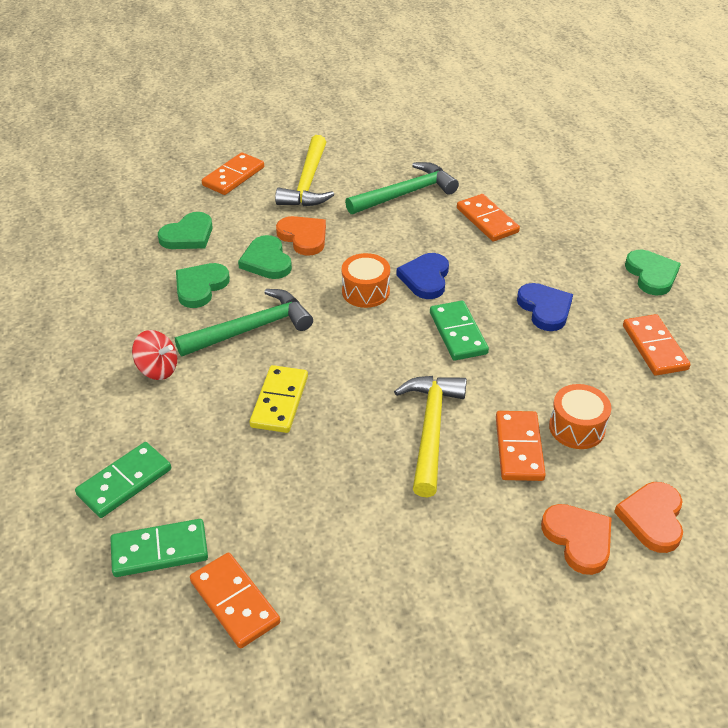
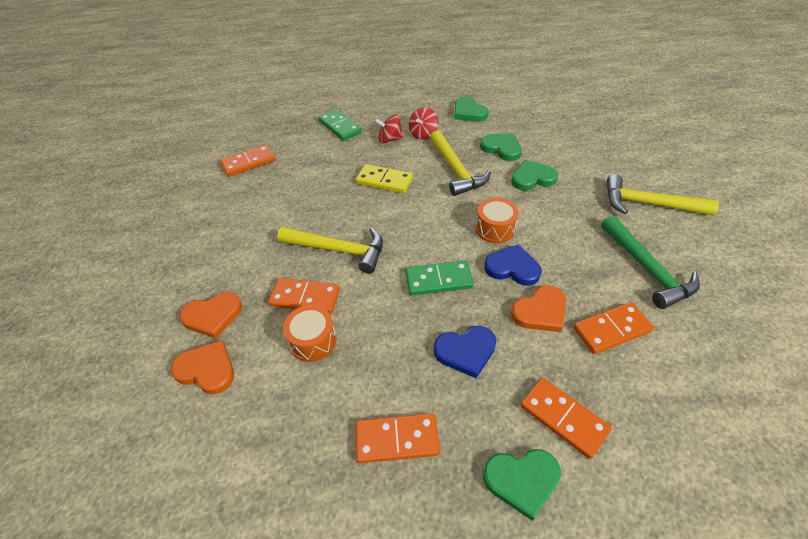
camera: 100 degrees right, 5 degrees up
green domino [110,519,208,577] -> none
green heart [158,212,213,249] -> green heart moved to [454,97,489,122]
green hammer [175,289,313,356] -> yellow hammer [430,130,491,196]
orange domino [202,152,264,195] -> orange domino moved to [520,378,612,459]
orange heart [276,216,326,256] -> orange heart moved to [511,285,566,332]
none -> red spinning top [375,114,403,144]

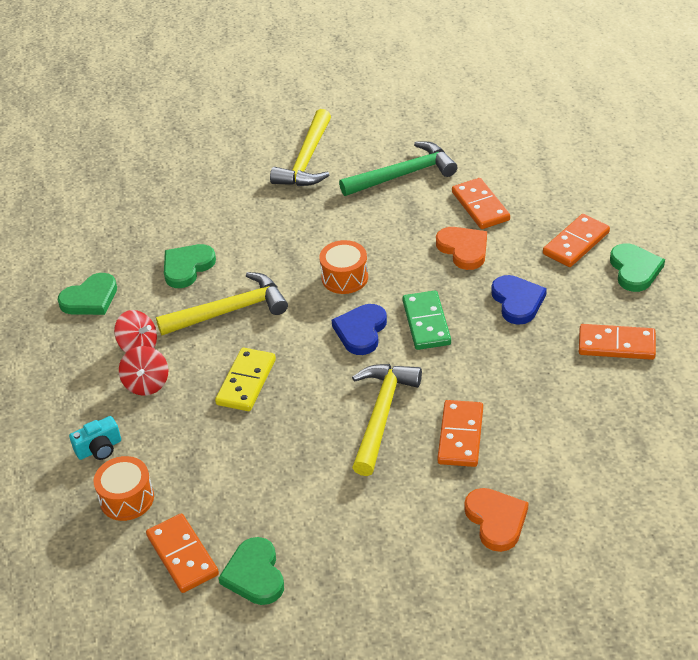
camera: 90 degrees left, 5 degrees down
orange heart [171,340,234,394] -> none
orange drum [283,305,337,362] -> orange drum moved to [94,456,154,521]
green domino [318,109,362,141] -> turquoise camera [69,416,121,460]
orange domino [355,413,440,463] -> orange domino turned 75 degrees counterclockwise [579,324,656,360]
blue heart [484,244,542,286] -> blue heart moved to [332,304,387,355]
green heart [511,160,558,191] -> green heart moved to [219,537,284,605]

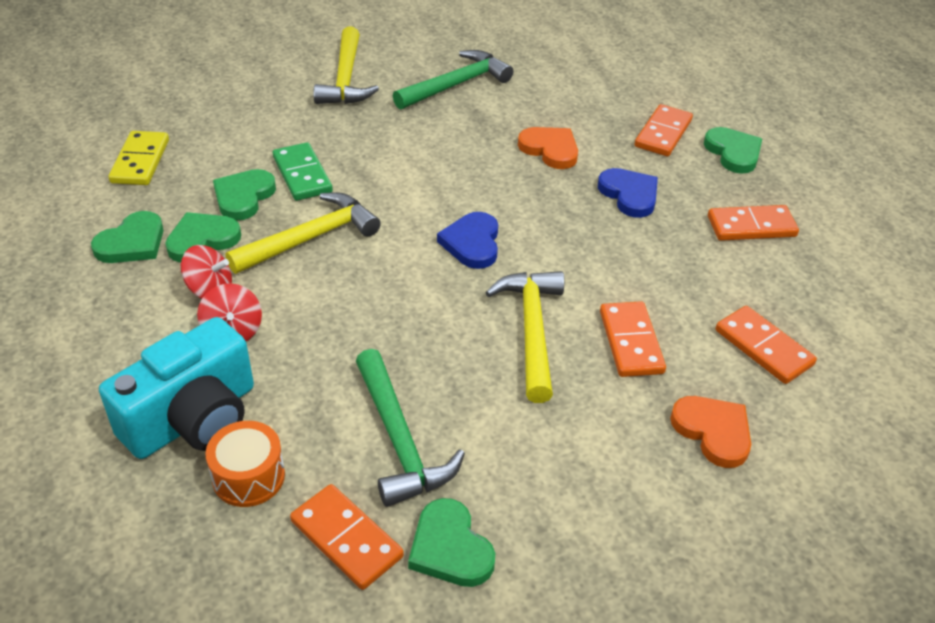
camera: 20 degrees left, 0 degrees up
turquoise camera [69,416,121,460] -> turquoise camera [99,317,254,459], size x2.28
yellow domino [215,348,276,411] -> yellow domino moved to [109,131,169,185]
orange drum [319,240,368,294] -> none
green domino [402,291,451,350] -> green domino moved to [273,142,333,201]
orange domino [452,178,510,229] -> orange domino moved to [716,306,817,384]
none -> green heart [165,212,241,263]
none -> green hammer [356,349,465,507]

